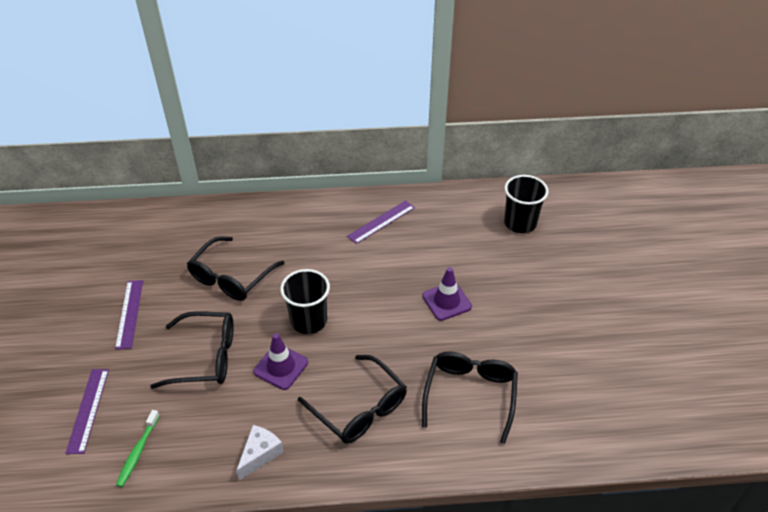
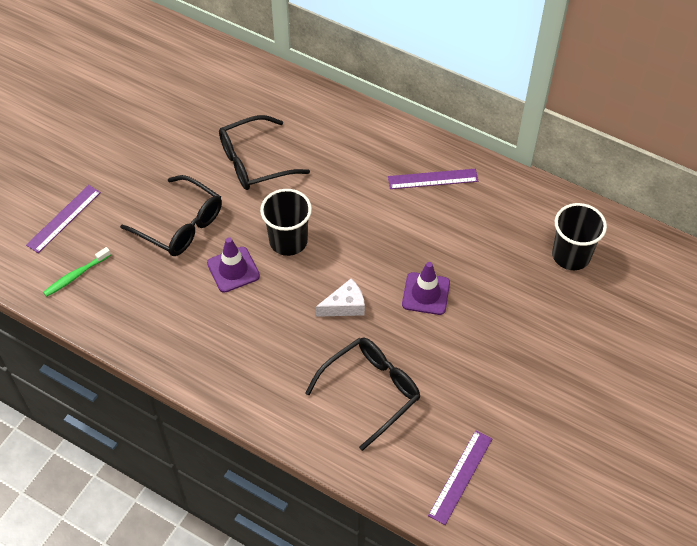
camera: 35 degrees right, 10 degrees up
purple ruler [115,280,143,350] -> purple ruler moved to [428,430,492,525]
white cheese [236,425,284,480] -> white cheese moved to [316,279,365,317]
black glasses [298,355,407,444] -> none

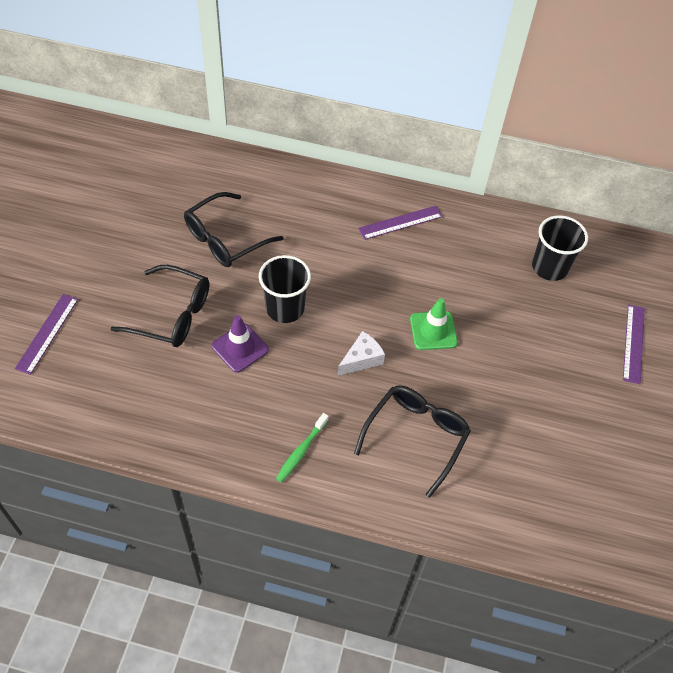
camera: 20 degrees left, 0 degrees up
green toothbrush [43,247,111,297] -> green toothbrush moved to [276,413,329,483]
purple traffic cone [402,262,450,315] -> green traffic cone [410,298,458,350]
purple ruler [428,430,492,525] -> purple ruler moved to [623,304,645,384]

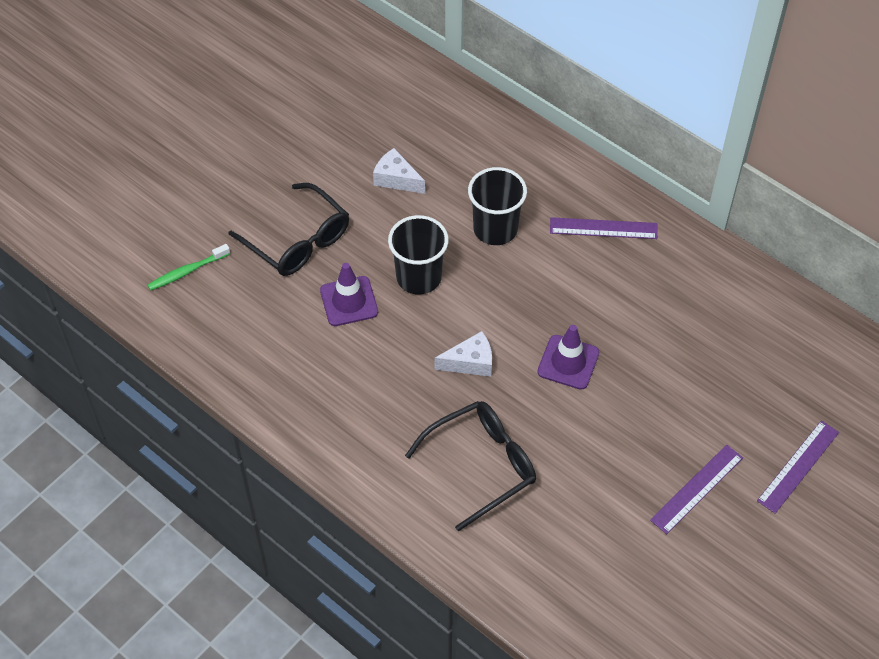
camera: 30 degrees right, 0 degrees up
purple ruler [15,294,78,375] -> purple ruler moved to [650,445,743,534]
black glasses [184,192,283,267] -> white cheese [373,148,425,194]
green toothbrush [276,413,329,483] -> green toothbrush moved to [148,244,230,291]
green traffic cone [410,298,458,350] -> purple traffic cone [537,325,599,390]
black cup [532,215,588,281] -> black cup moved to [468,167,527,245]

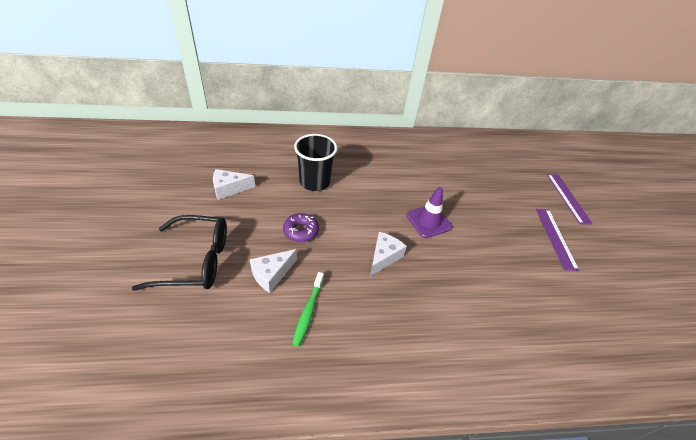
camera: 50 degrees left, 10 degrees down
green toothbrush [148,244,230,291] -> green toothbrush moved to [292,272,324,347]
purple traffic cone [320,263,378,326] -> white cheese [250,249,297,293]
black cup [388,215,449,294] -> purple donut [283,213,319,242]
black glasses [405,401,536,531] -> none
purple ruler [550,217,658,239] -> none

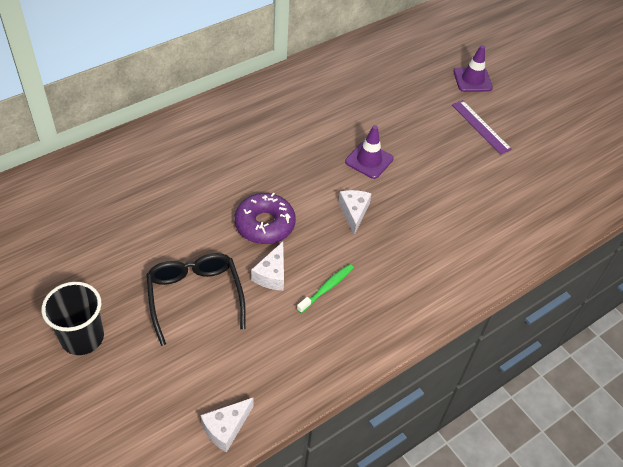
camera: 30 degrees left, 5 degrees up
black glasses [132,215,227,291] -> black glasses turned 75 degrees counterclockwise [146,253,246,346]
white cheese [213,169,255,200] -> white cheese moved to [201,398,253,453]
purple donut [283,213,319,242] -> purple donut [235,193,296,244], size x1.61
green toothbrush [292,272,324,347] -> green toothbrush turned 120 degrees counterclockwise [297,264,354,313]
black cup [294,134,338,191] -> black cup moved to [42,282,104,355]
purple ruler [547,174,593,225] -> purple traffic cone [454,45,493,92]

